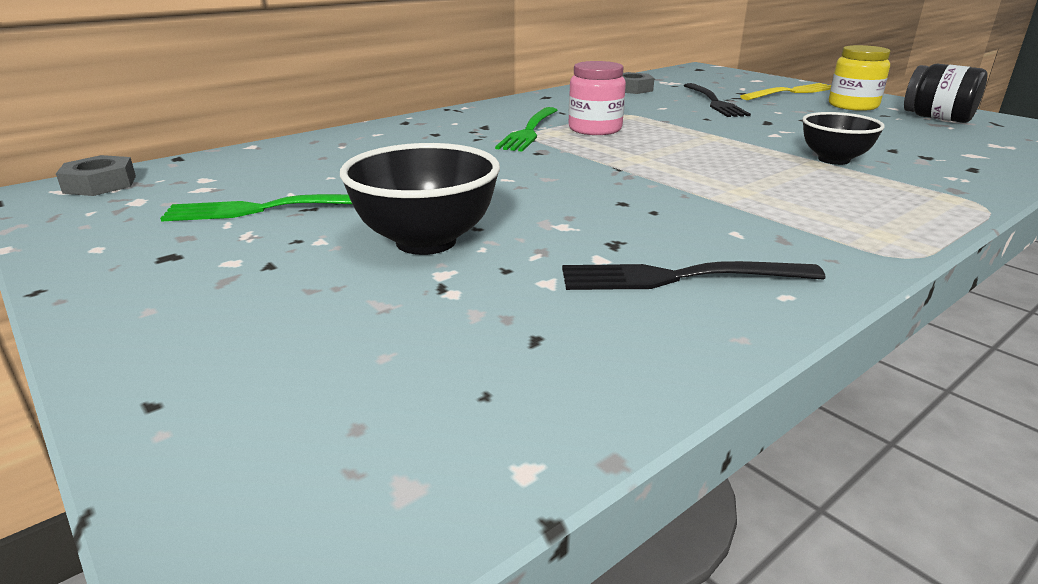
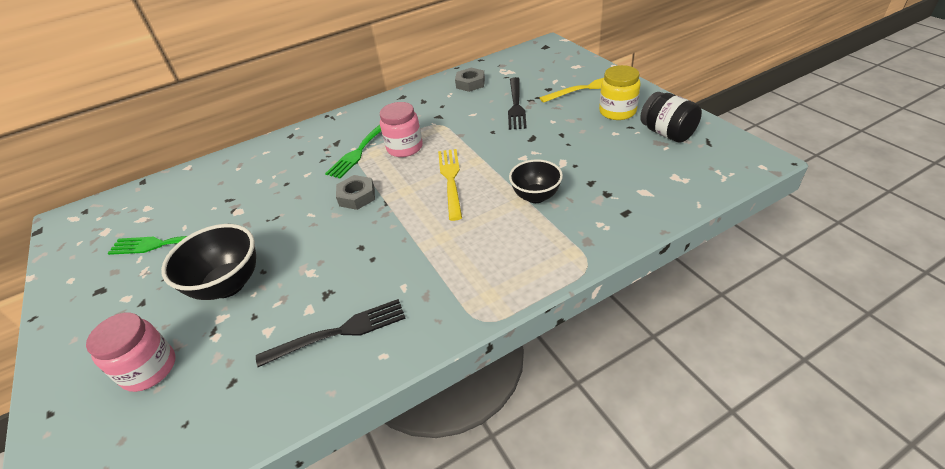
camera: 15 degrees right, 15 degrees up
grey nut [56,155,136,196] -> grey nut moved to [336,175,375,210]
black fork [562,261,826,290] -> black fork turned 150 degrees clockwise [256,299,406,367]
none -> pink jar [86,313,176,392]
none -> yellow fork [438,149,462,221]

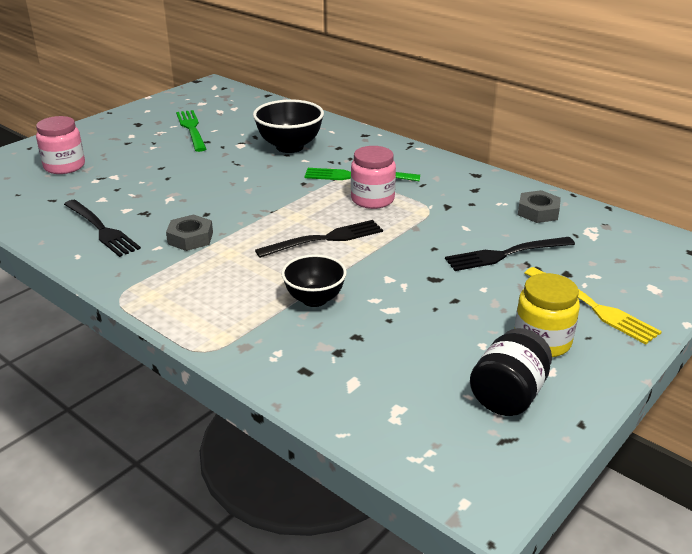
camera: 65 degrees right, 10 degrees down
black bowl [161,224,256,300] -> black bowl moved to [253,100,324,153]
grey nut [336,175,375,210] -> grey nut moved to [166,215,213,251]
yellow fork [438,149,462,221] -> black fork [255,220,383,258]

